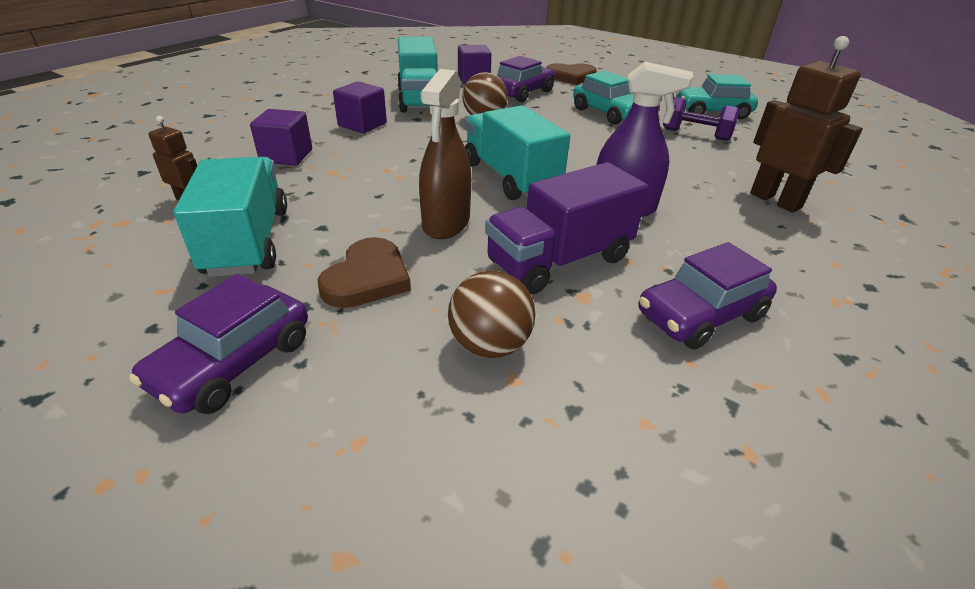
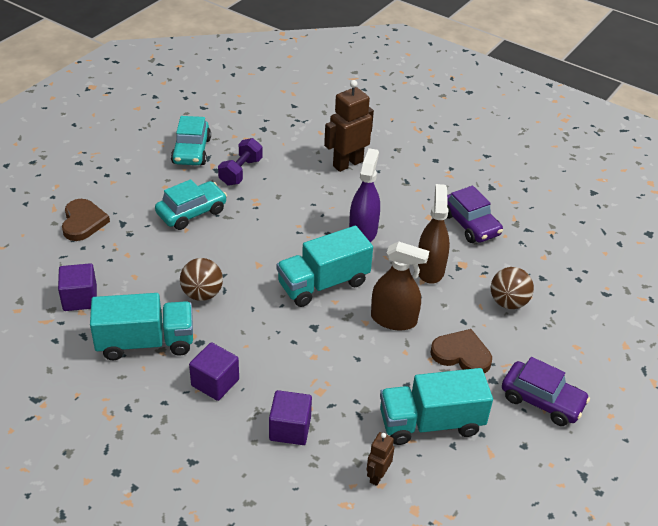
camera: 90 degrees left, 5 degrees up
purple truck [485,162,648,294] -> brown spray bottle [418,184,450,284]
purple car [497,56,555,102] -> none

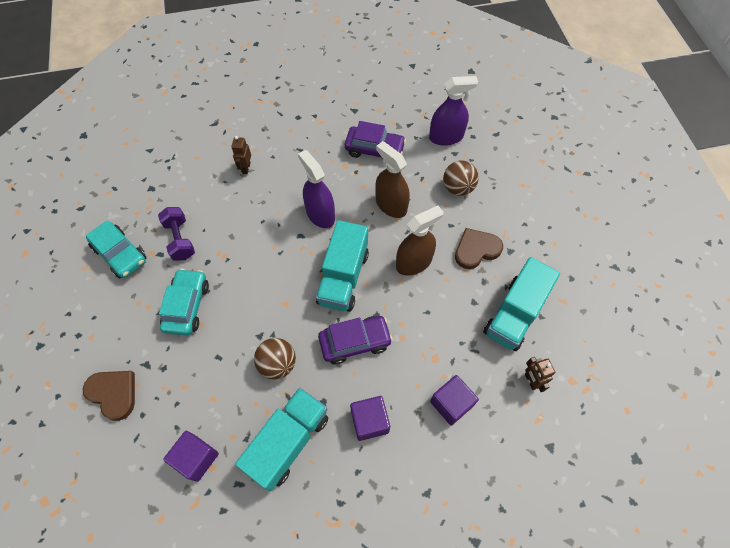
camera: 45 degrees left, 20 degrees up
brown robot [324,80,374,172] -> brown robot [231,136,251,174], size x0.53
purple car [502,357,590,426] -> purple car moved to [318,316,393,365]
none -> purple spray bottle [429,76,478,146]

